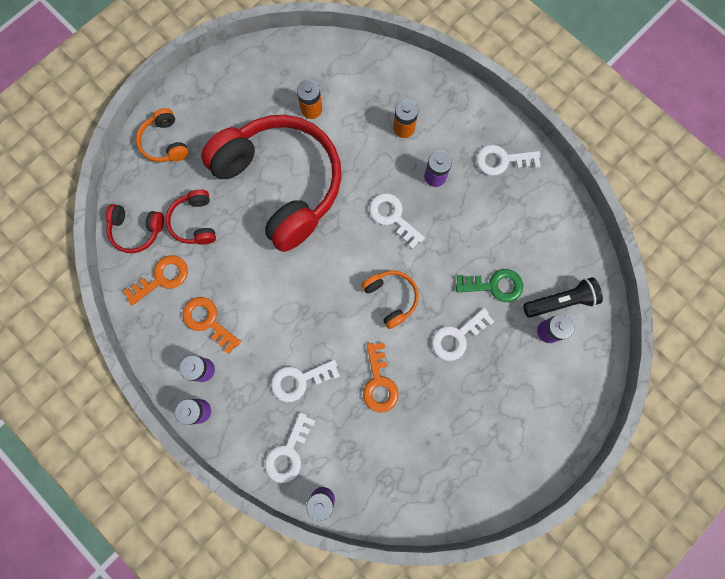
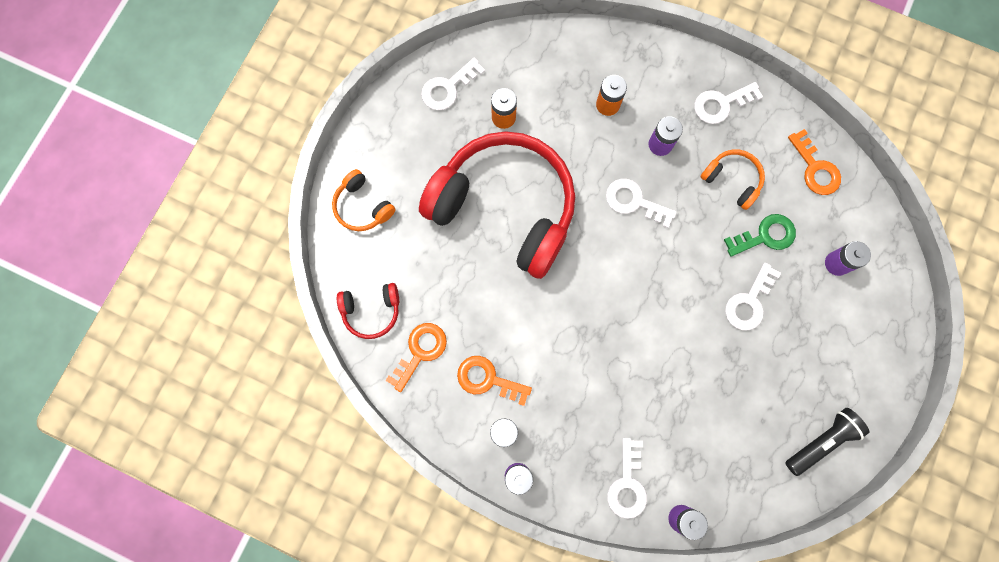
camera: 20 degrees left, 0 degrees up
red headphones [166,189,216,245] -> none
white key [271,360,340,402] -> white key moved to [421,58,485,110]
orange headphones [361,270,419,329] -> orange headphones moved to [700,149,765,210]
orange key [363,343,399,412] -> orange key moved to [788,129,841,195]
black flashlight [523,277,603,318] -> black flashlight moved to [785,408,869,476]

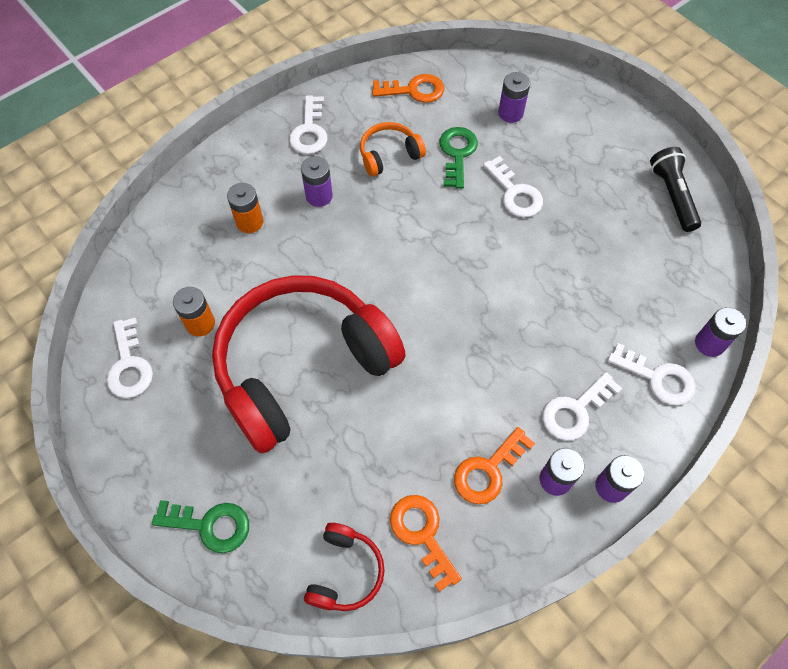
camera: 65 degrees left, 15 degrees down
orange headphones [332,169,395,231] -> green key [152,500,249,553]
white key [606,179,676,228] -> white key moved to [542,372,622,441]

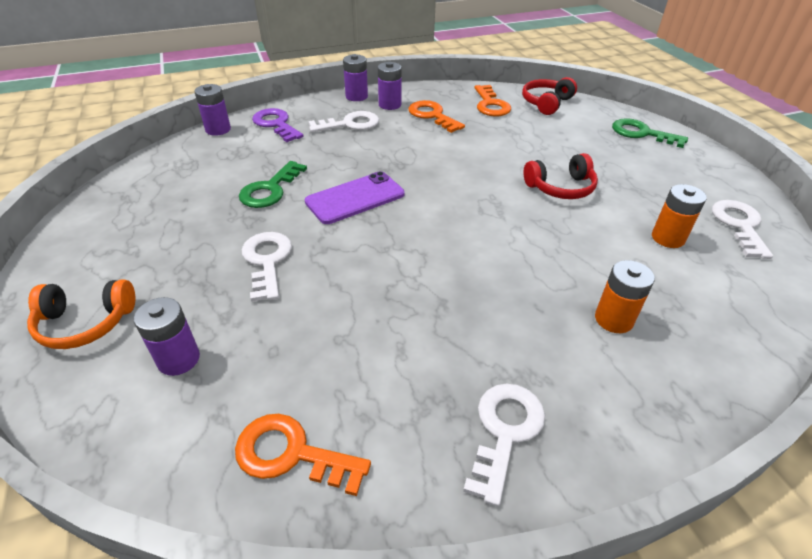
camera: 160 degrees left, 20 degrees down
red headphones [212,275,406,453] -> red headphones [523,153,598,199], size x0.41
purple battery [301,156,333,207] -> none
orange headphones [360,122,426,177] -> orange headphones moved to [27,279,135,349]
green key [439,127,478,189] -> green key moved to [239,161,307,208]
orange key [454,427,535,504] -> orange key turned 105 degrees counterclockwise [408,100,465,133]
white key [608,343,696,406] -> purple key [252,108,303,142]
black flashlight [650,147,701,232] -> none
none -> purple phone [305,171,405,224]

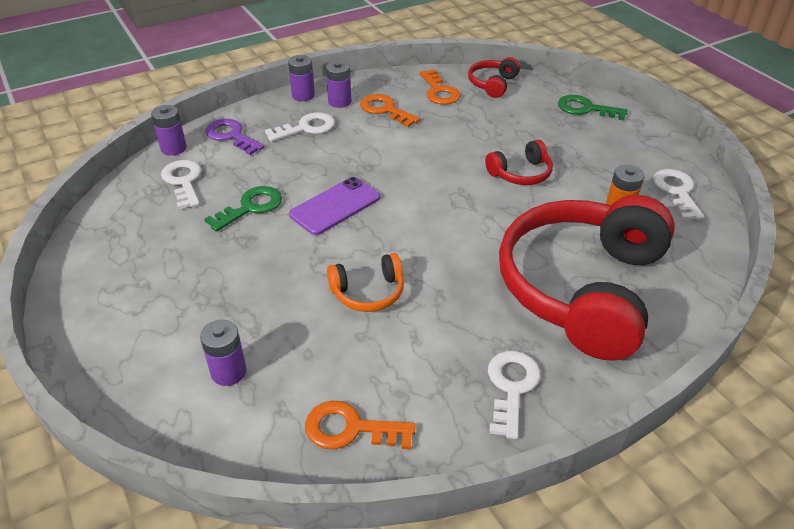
camera: 10 degrees left, 0 degrees up
orange headphones [27,279,135,349] -> orange headphones moved to [327,253,404,312]
green key [239,161,307,208] -> green key turned 150 degrees counterclockwise [204,186,282,232]
white key [242,232,292,302] -> white key moved to [161,160,201,209]
orange battery [595,260,655,333] -> red headphones [499,195,675,361]

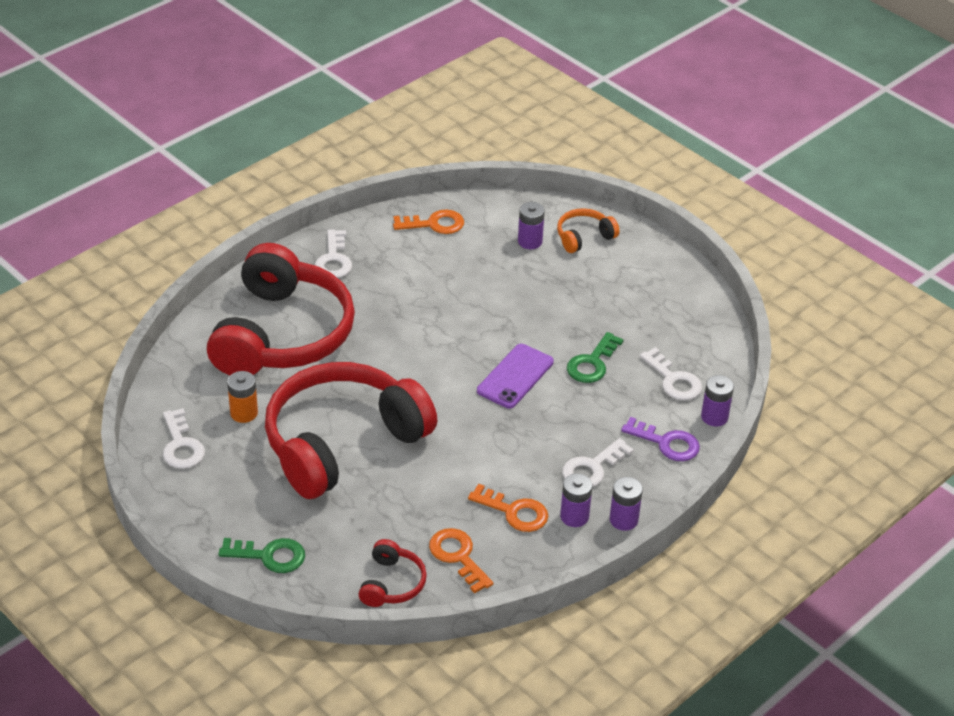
camera: 165 degrees right, 0 degrees up
orange headphones [327,253,404,312] -> orange headphones moved to [557,208,619,253]
red headphones [485,139,553,185] -> red headphones [265,362,437,499], size x2.42

